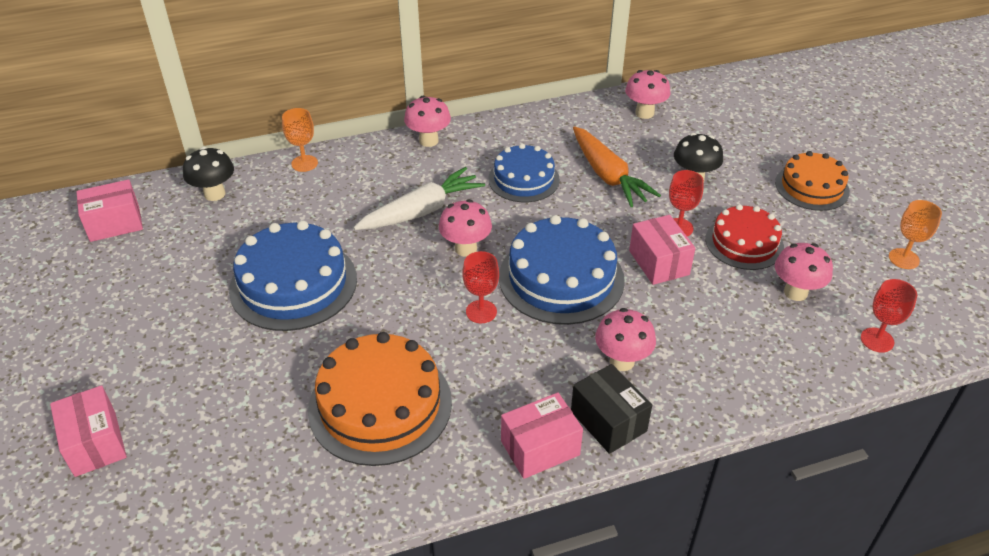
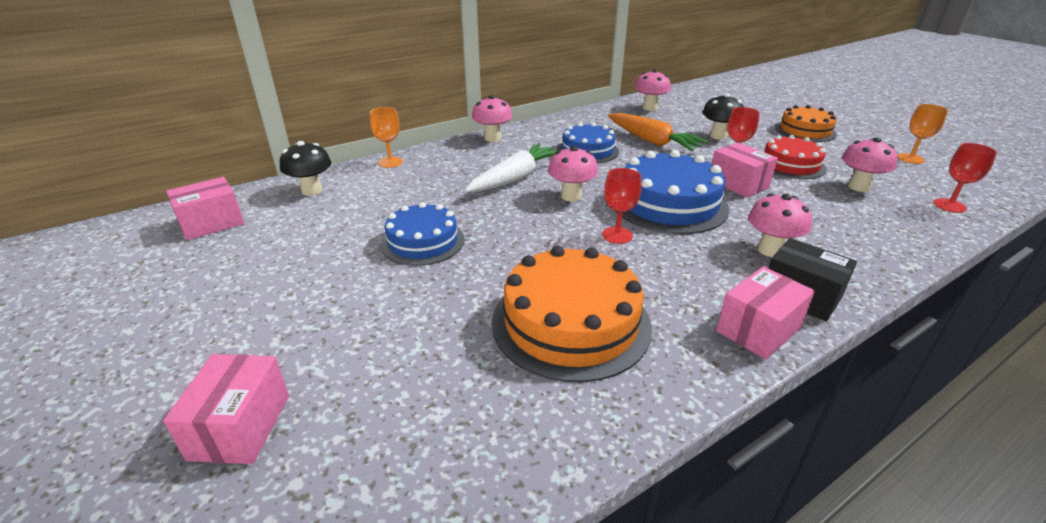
camera: 15 degrees left, 10 degrees down
pink box [50,385,127,477] -> pink box turned 45 degrees clockwise [163,354,289,464]
blue cake [229,221,357,331] -> blue cake [381,202,464,266], size x0.64

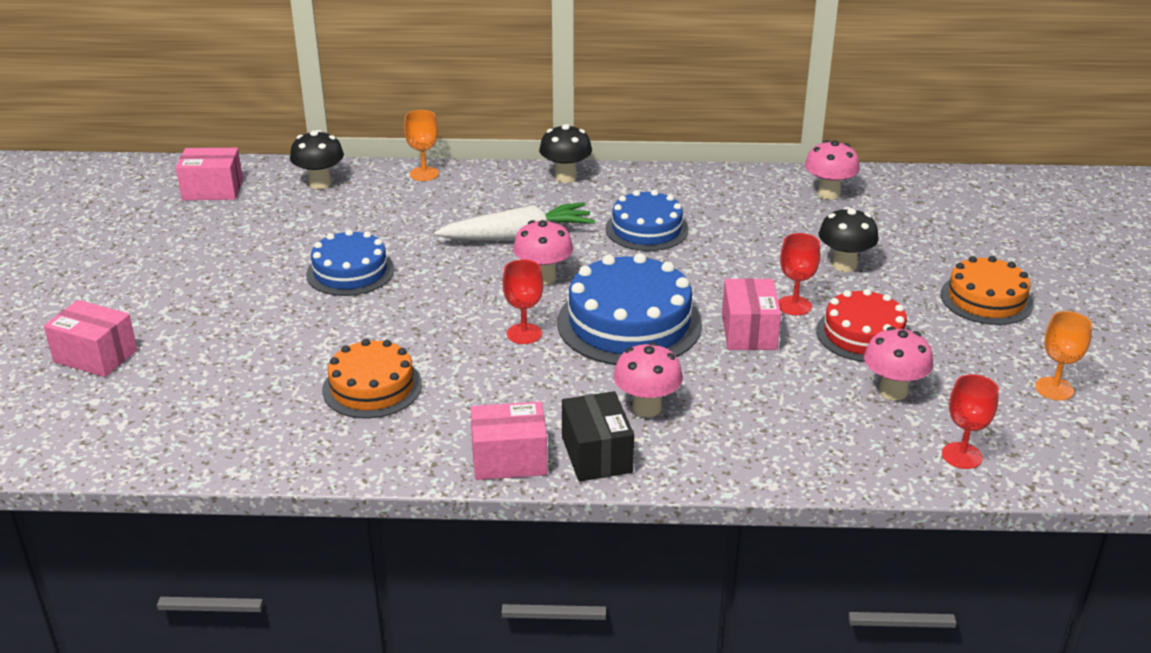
camera: 35 degrees right, 0 degrees up
pink box [163,354,289,464] -> pink box turned 75 degrees clockwise [44,300,138,377]
pink mushroom [472,95,512,142] -> black mushroom [539,124,592,183]
orange cake [492,246,652,383] -> orange cake [322,339,422,419], size x0.64
orange carrot [608,113,709,151] -> none

